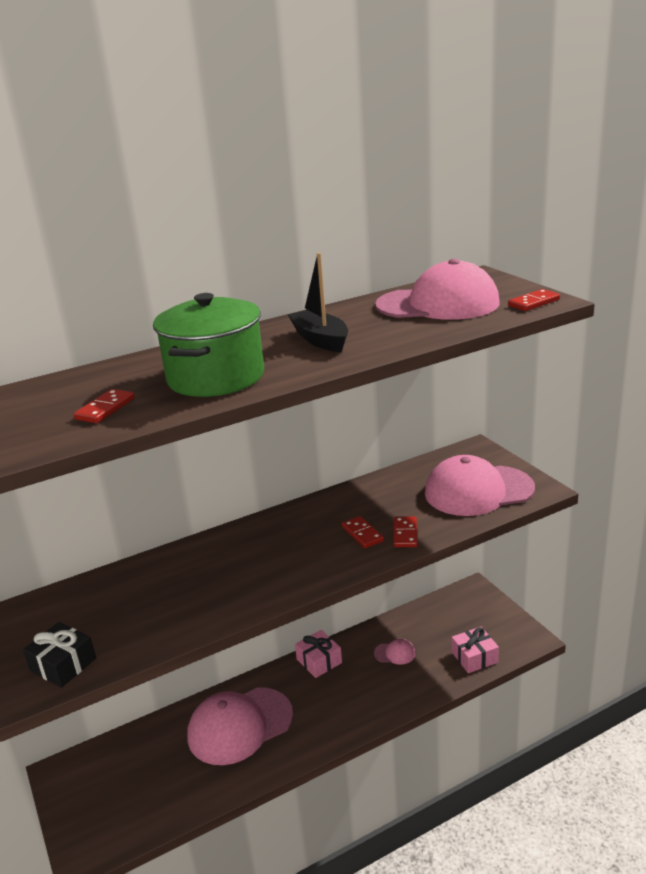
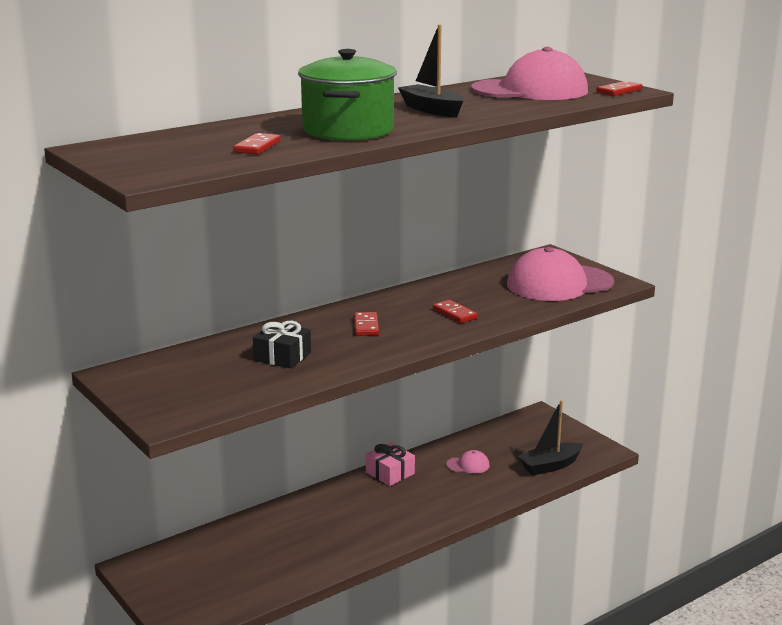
camera: 10 degrees left, 5 degrees down
black gift [23,622,96,688] -> black gift moved to [253,321,311,368]
pink cap [187,687,293,765] -> none
red domino [394,516,418,547] -> red domino moved to [354,312,379,336]
pink gift [452,627,499,673] -> black boat [518,400,583,475]

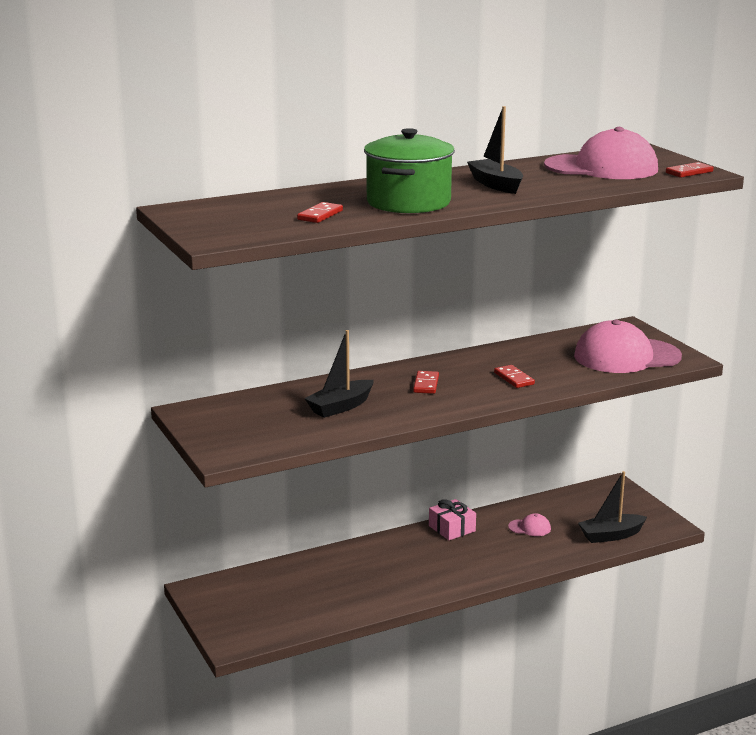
camera: 10 degrees right, 0 degrees up
black gift [253,321,311,368] -> black boat [304,330,374,418]

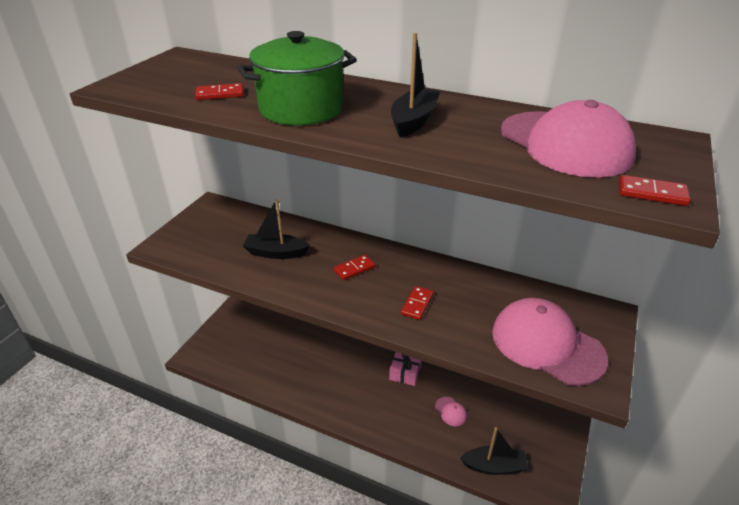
camera: 50 degrees right, 15 degrees up
black boat [578,471,647,543] -> black boat turned 150 degrees clockwise [460,427,528,475]

